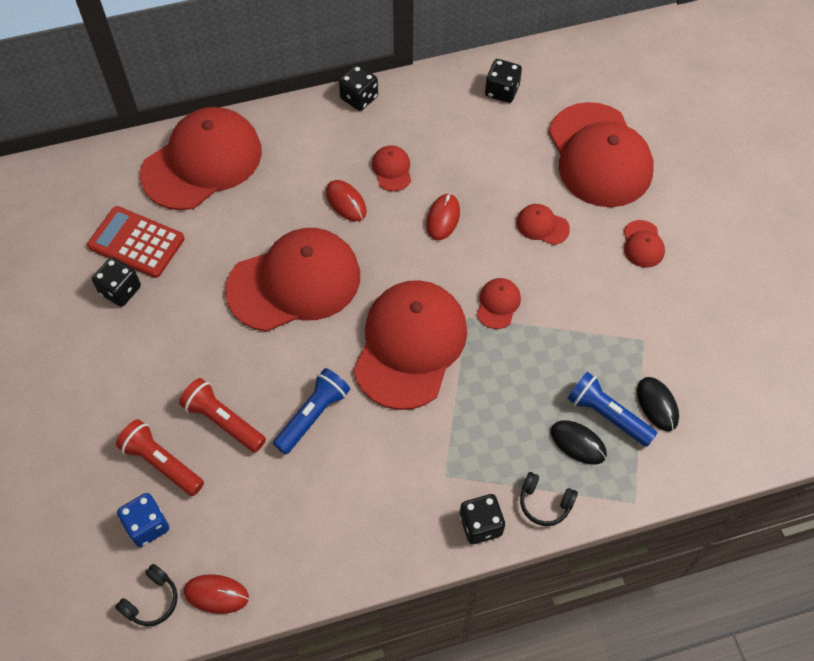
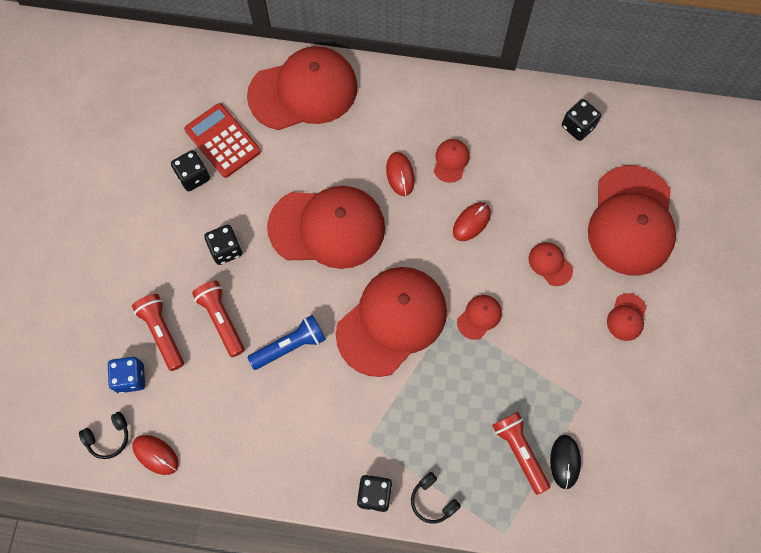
camera: 25 degrees right, 10 degrees up
black dice [339,65,378,111] -> black dice moved to [204,225,242,265]
black mouse [551,420,607,464] -> none
blue flashlight [567,372,657,447] -> red flashlight [492,412,550,495]

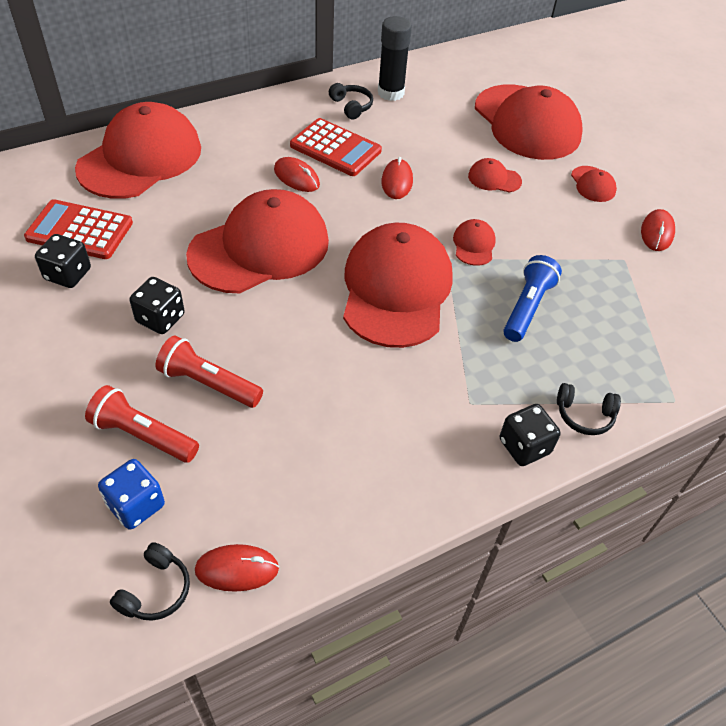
camera: 40 degrees left, 20 degrees down
blue flashlight [248,315,326,370] -> blue flashlight moved to [504,255,562,342]
red cap [434,139,470,183] -> red calculator [290,118,382,176]
red flashlight [492,412,550,495] -> none
black mouse [550,435,581,489] -> none
black dice [562,99,601,141] -> none
none -> black headphones [329,83,373,120]
none -> black glue stick [378,16,412,101]
none -> red mouse [641,209,675,251]

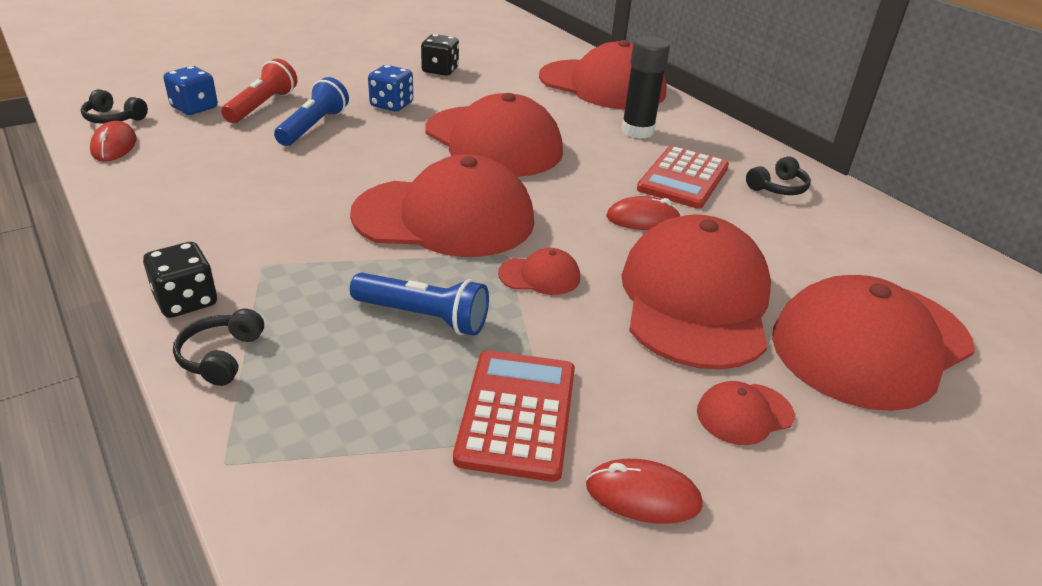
camera: 85 degrees right, 15 degrees down
red calculator [24,199,133,259] -> red calculator moved to [453,350,575,482]
black dice [129,277,185,334] -> blue dice [368,65,413,112]
red flashlight [156,336,263,408] -> blue flashlight [274,77,349,146]
red mouse [274,157,320,192] -> none
black glue stick [378,16,412,101] -> black glue stick moved to [621,36,670,139]
red cap [468,158,522,193] -> red cap [622,214,771,370], size x2.44

